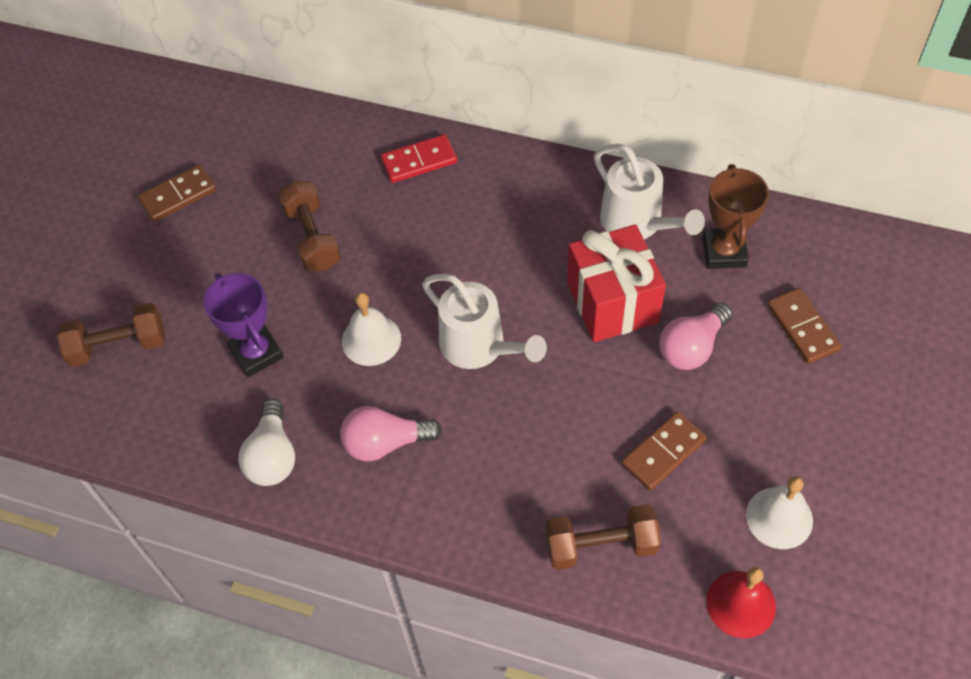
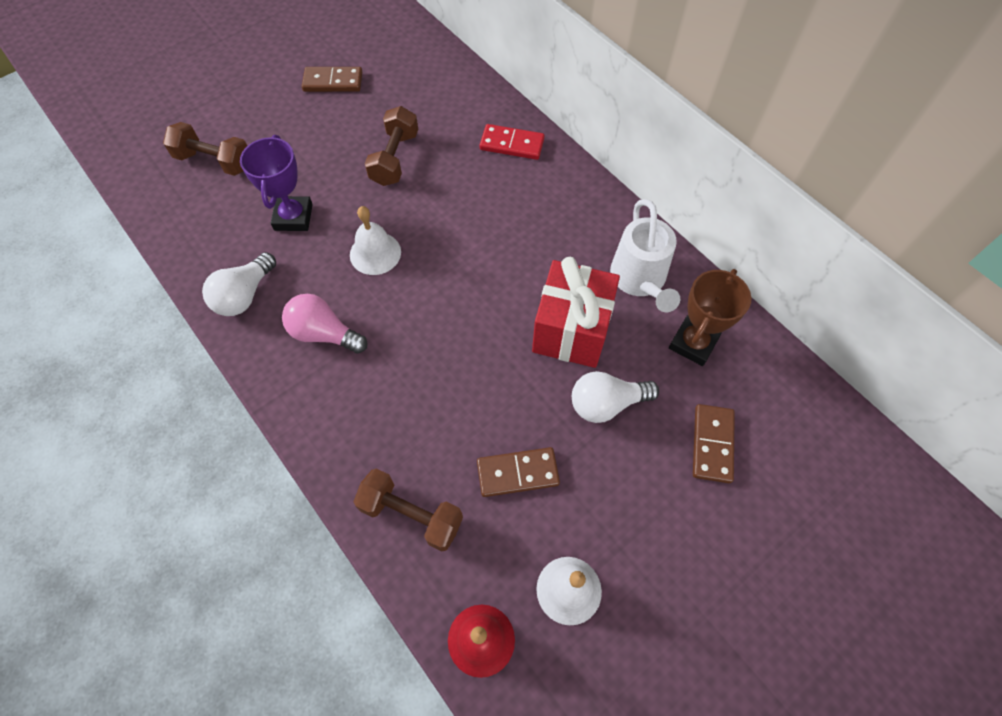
camera: 30 degrees right, 5 degrees up
white watering can [422,274,547,369] -> none
pink light bulb [659,303,732,370] -> white light bulb [572,371,659,423]

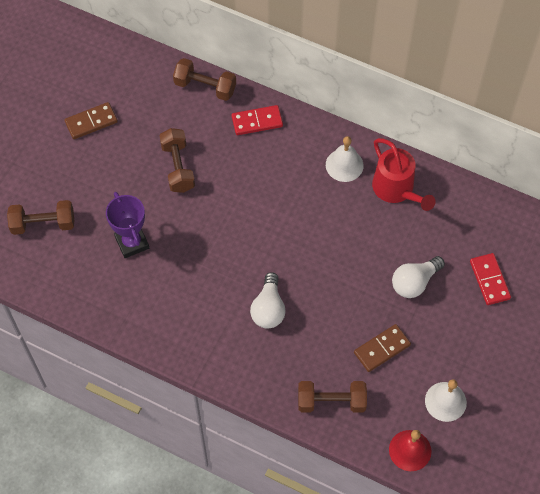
camera: 25 degrees left, 0 degrees up
white light bulb [202,252,276,316] -> white light bulb moved to [250,272,286,329]
pink light bulb [282,294,368,354] -> none
white bell [350,206,401,275] -> white bell moved to [326,136,364,182]
red gift [532,257,620,368] -> none
white watering can [610,199,680,312] -> red watering can [372,138,436,211]
brown trophy [669,269,751,366] -> none
brown domino [693,404,735,483] -> red domino [470,253,511,305]
none -> brown dumbbell [173,58,236,101]

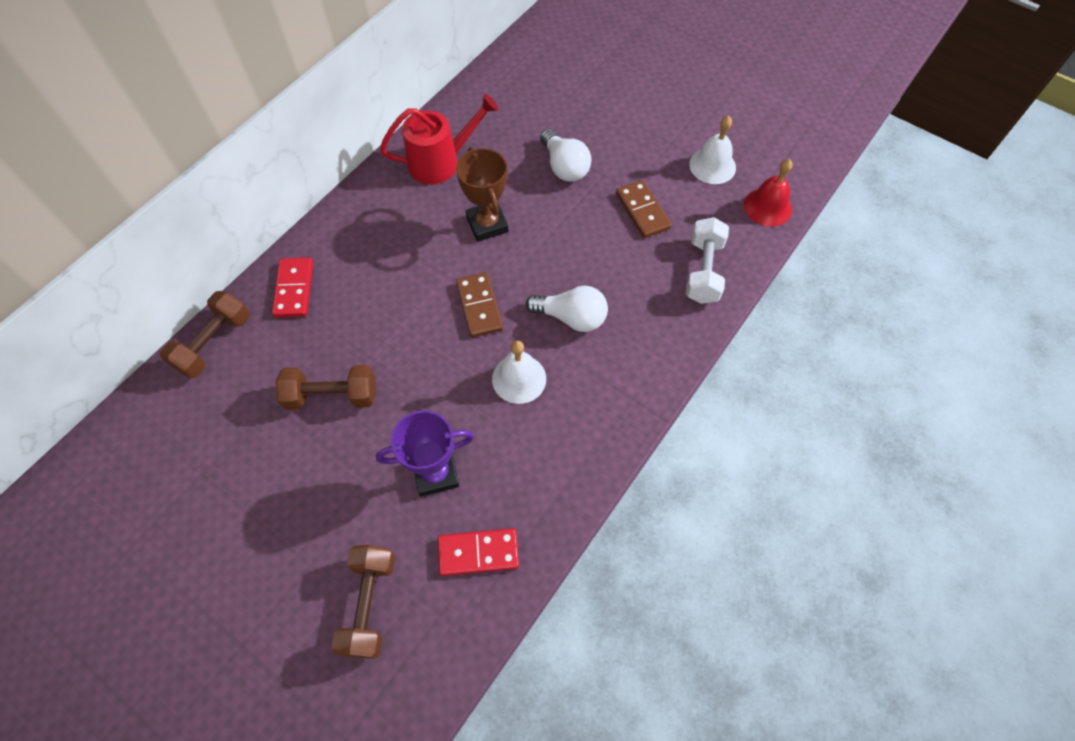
camera: 80 degrees left, 0 degrees up
brown domino [65,102,118,139] -> brown domino moved to [456,273,503,337]
brown dumbbell [298,381,367,413] -> white dumbbell [686,217,729,304]
white bell [326,136,364,182] -> white bell moved to [492,341,546,404]
red domino [470,253,511,305] -> red domino moved to [438,528,519,576]
none -> brown trophy [456,147,508,242]

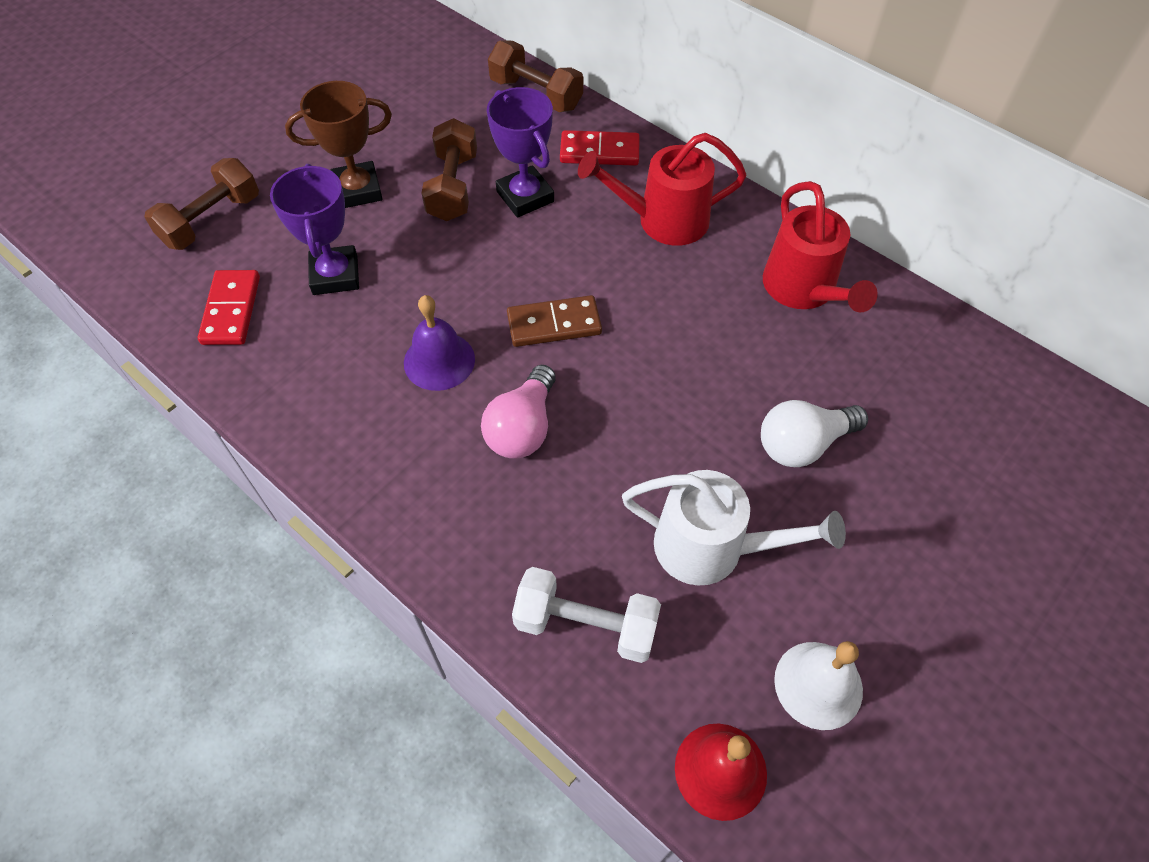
camera: 95 degrees right, 5 degrees down
brown dumbbell [331,545,395,659] -> brown dumbbell turned 60 degrees counterclockwise [144,158,259,250]
brown trophy [456,147,508,242] -> brown trophy moved to [285,81,392,208]
white bell [492,341,546,404] -> purple bell [404,295,475,391]
white light bulb [526,286,608,332] -> pink light bulb [481,365,556,459]
brown domino [616,180,671,238] -> white watering can [622,470,846,586]
none -> purple trophy [487,87,554,218]
none -> red watering can [578,133,746,246]

